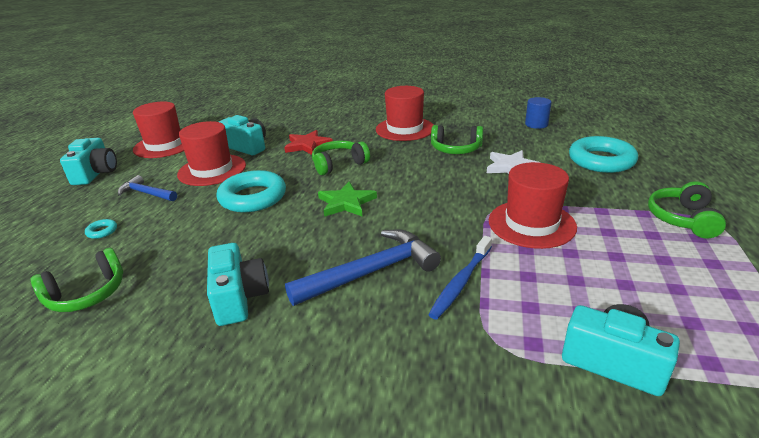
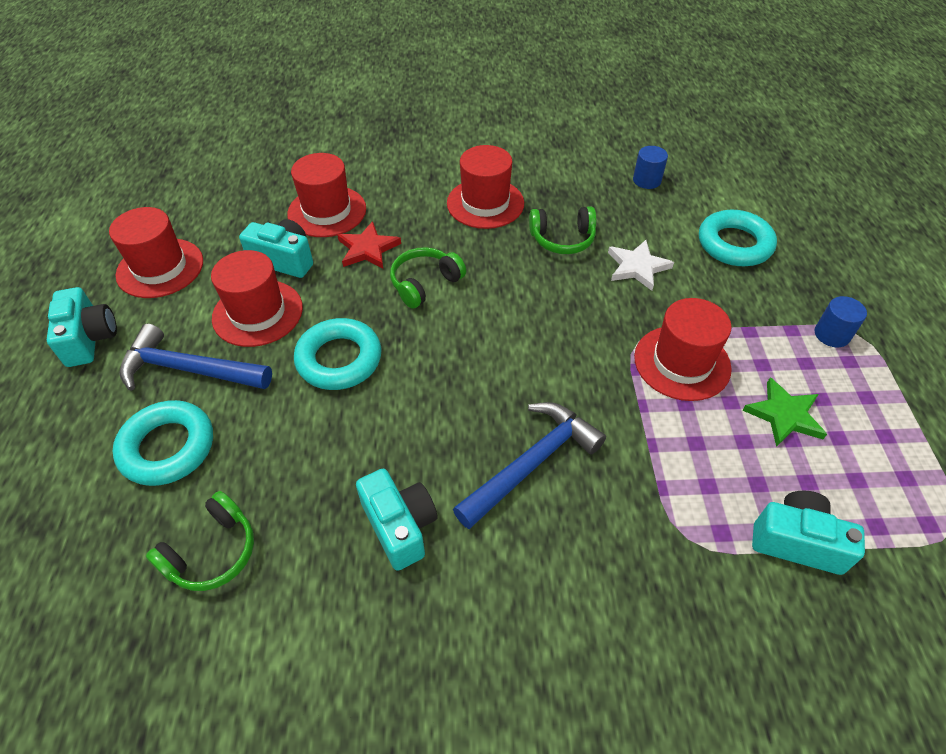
camera: 15 degrees left, 20 degrees up
turquoise ring [85,219,117,239] -> turquoise ring [113,400,213,486], size x2.50
blue hammer [118,175,177,201] -> blue hammer [119,324,272,391], size x1.71
green star [318,181,377,217] -> green star moved to [742,377,827,447]
blue toothbrush [428,236,492,319] -> none
green headphones [648,181,726,238] -> blue cylinder [814,296,867,347]
none -> red hat [287,153,366,237]

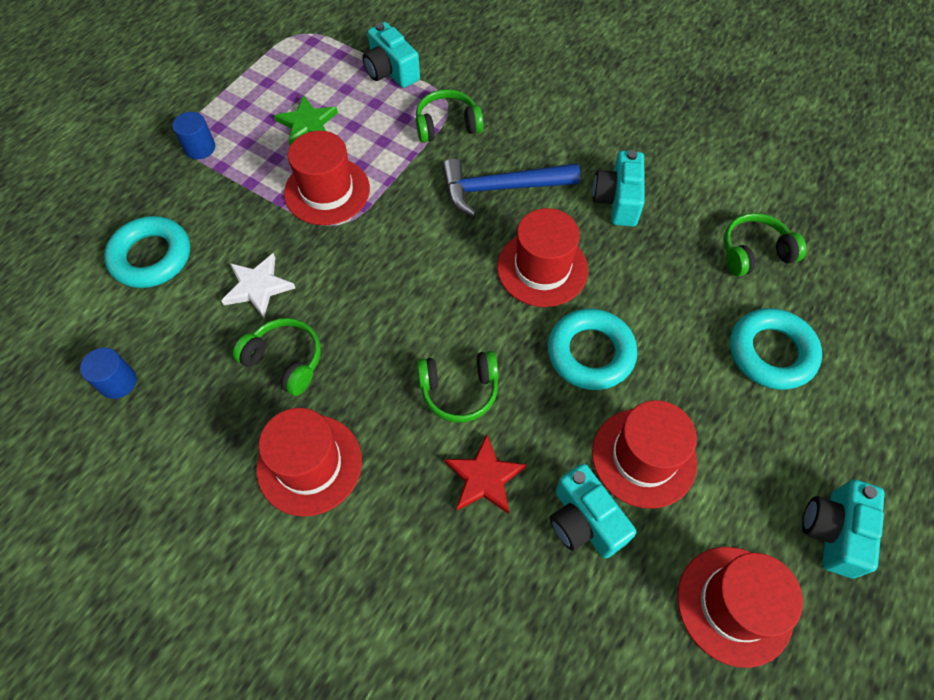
camera: 145 degrees left, 10 degrees up
blue hammer [119,324,272,391] -> none
red hat [287,153,366,237] -> red hat moved to [497,208,588,307]
none -> green headphones [416,89,484,143]

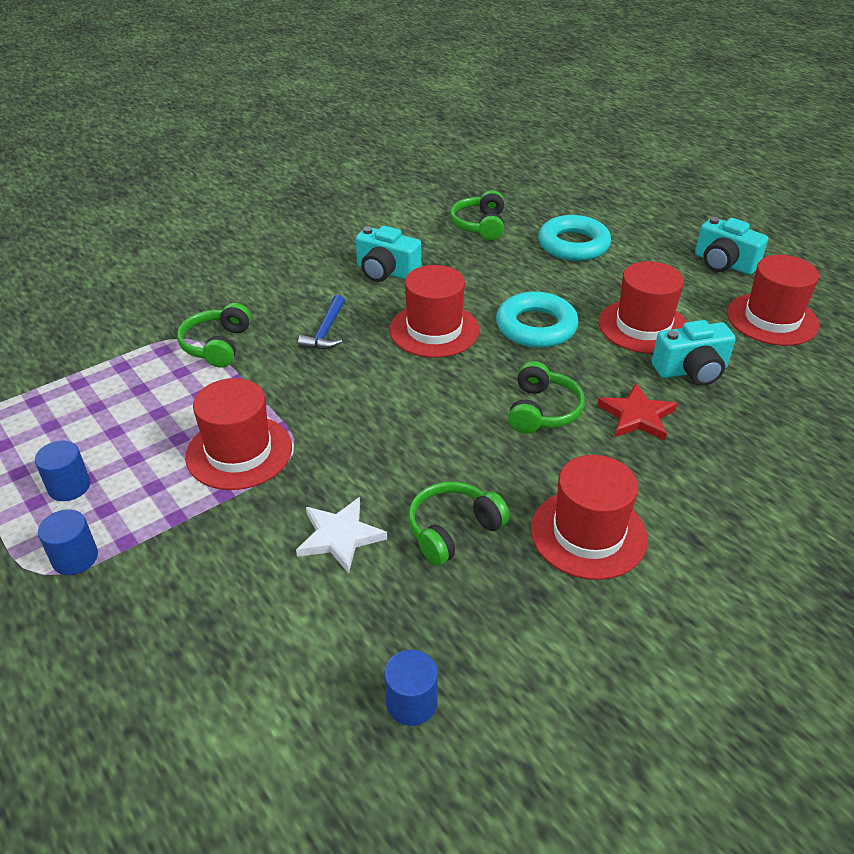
camera: 70 degrees left, 20 degrees down
turquoise ring [104,216,190,288] -> none
green star [274,96,338,145] -> none
turquoise camera [362,22,420,88] -> none
blue hammer [442,158,580,216] -> blue hammer [298,295,345,349], size x0.59
none -> blue cylinder [35,440,90,501]

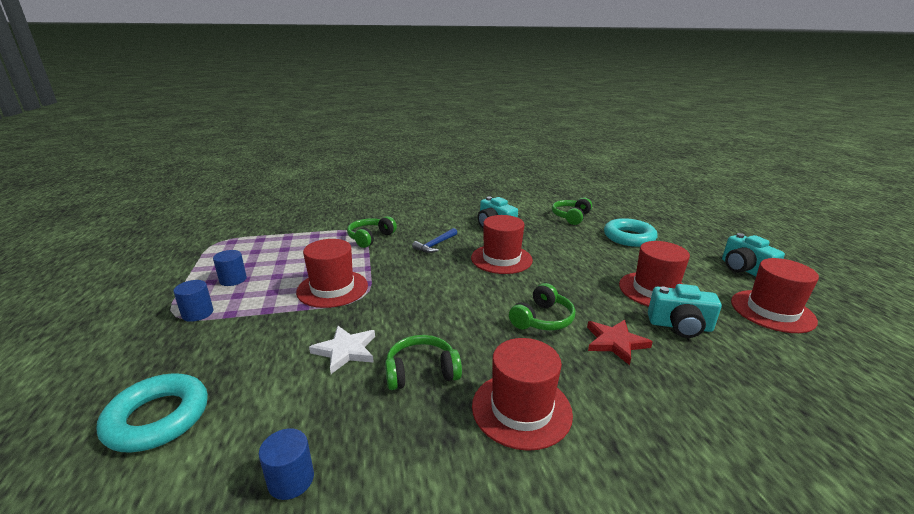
camera: 25 degrees right, 15 degrees down
turquoise ring [496,292,578,348] -> turquoise ring moved to [97,373,208,452]

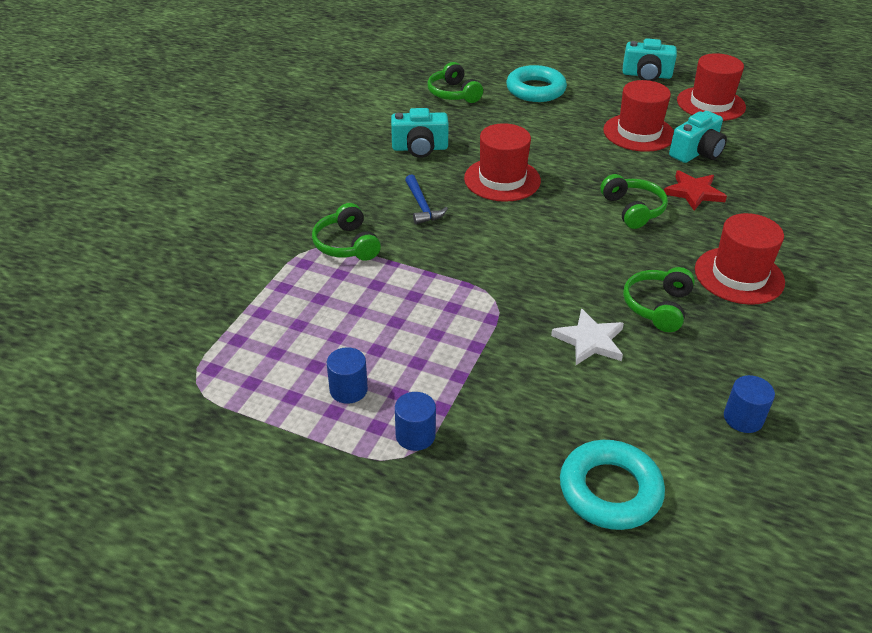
camera: 55 degrees left, 15 degrees up
red hat [296,239,368,308] -> none

